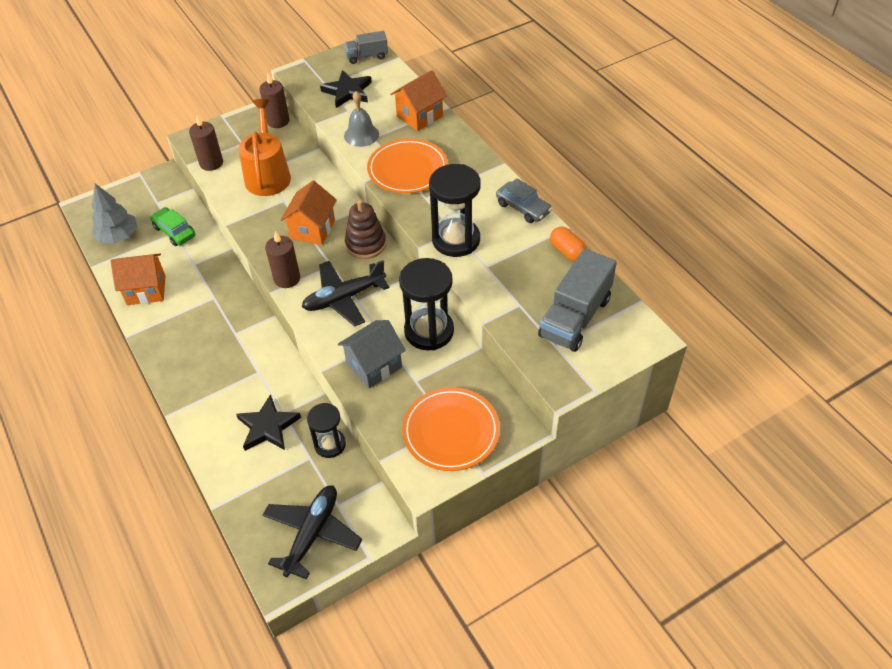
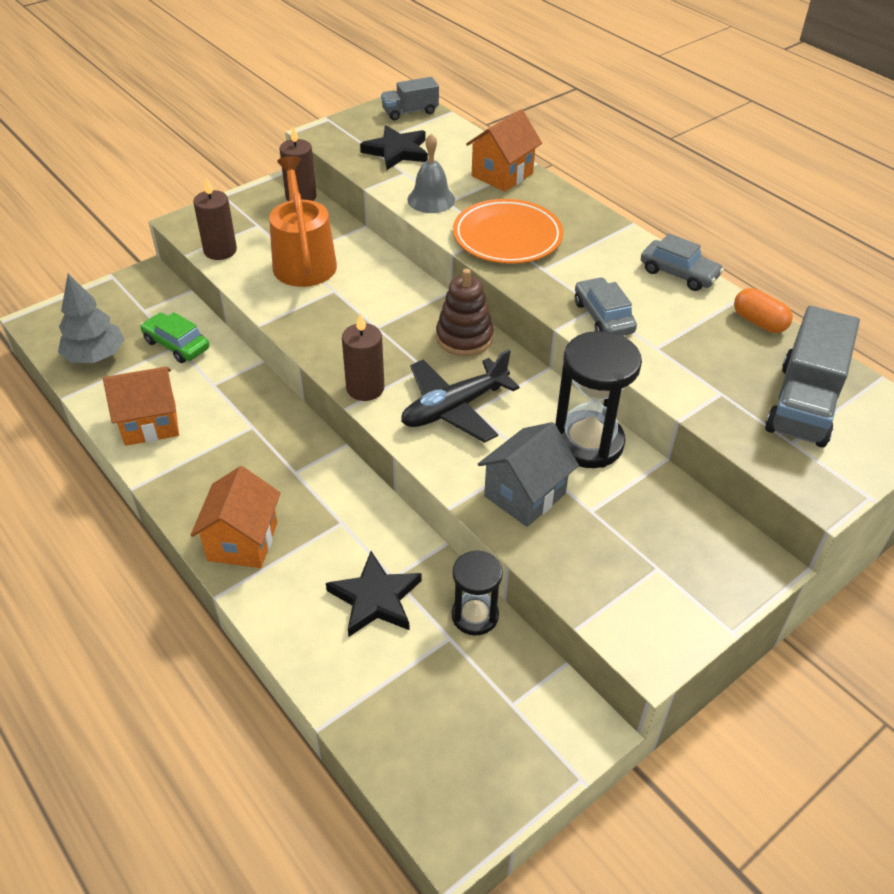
camera: 10 degrees left, 5 degrees down
black plane [263,486,362,579] -> none
orange house [281,181,337,245] -> orange house moved to [191,466,280,568]
orange plate [402,387,500,471] -> none
black hourglass [429,164,481,257] -> grey car [575,277,637,336]

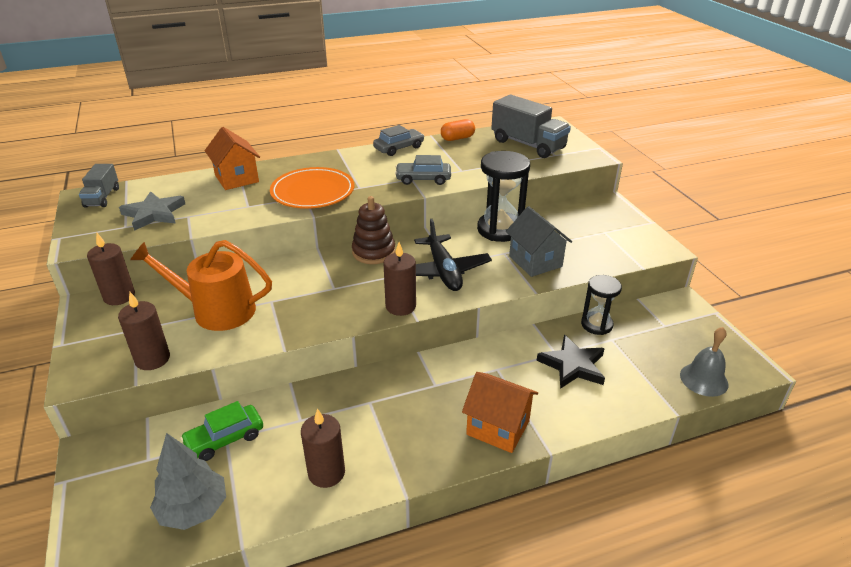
camera: 70 degrees left, 10 degrees down
orange house [103,367,179,446] -> brown candle [301,408,345,488]
black star [360,125,428,170] -> grey star [119,191,185,231]
grey bell [407,133,455,213] -> grey bell moved to [680,327,728,397]

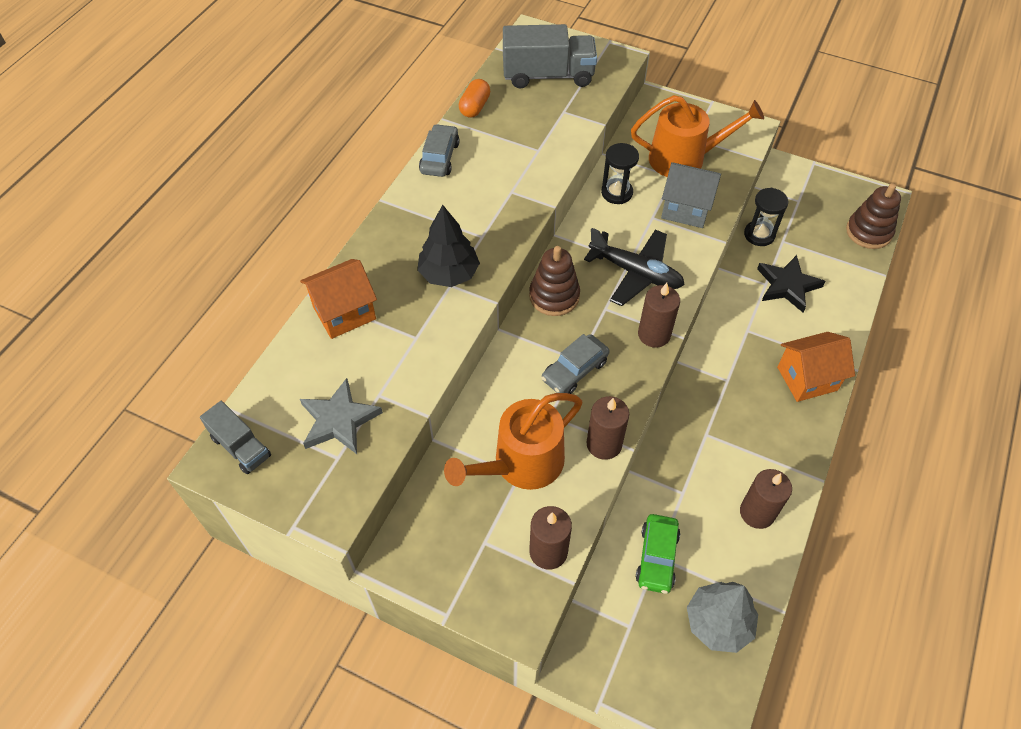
camera: 45 degrees left, 20 degrees up
brown candle [87,233,135,305] -> brown candle moved to [587,396,629,460]
orange house [205,127,260,190] -> orange house turned 45 degrees counterclockwise [300,259,377,339]
orange plate [270,167,354,209] -> black tree [417,205,480,287]
grey car [395,155,451,185] -> grey car moved to [541,334,610,394]
black hourglass [477,151,530,242] -> black hourglass [601,143,639,204], size x0.61
grey bell [680,327,728,397] -> brown stacking toy [846,183,901,249]
none -> orange watering can [631,95,764,177]

